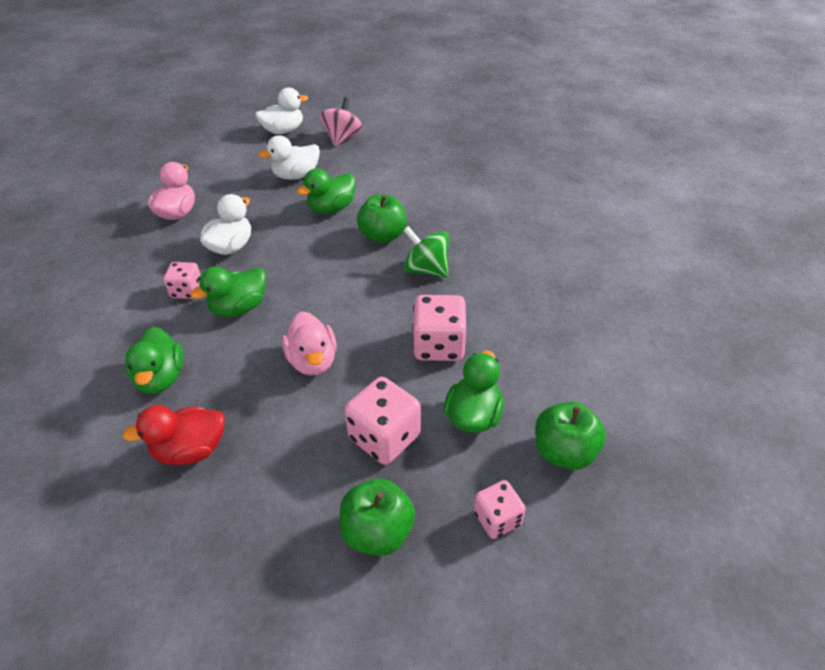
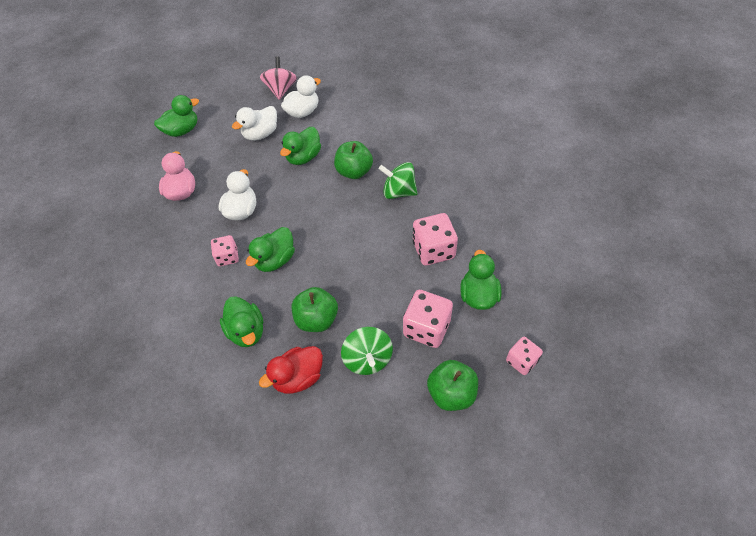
camera: 15 degrees left, 10 degrees up
white duck [255,88,308,134] -> white duck moved to [281,75,321,118]
pink duck [282,312,337,375] -> none
green apple [535,402,606,470] -> green apple moved to [292,287,338,332]
none -> green duck [154,95,199,137]
none -> green spinning top [341,327,393,375]

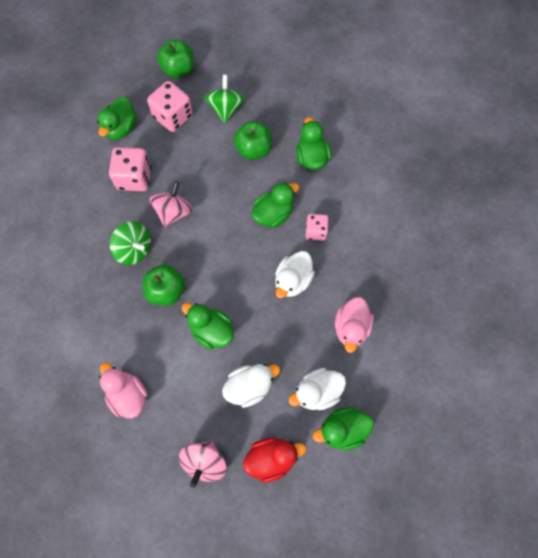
camera: 165 degrees left, 15 degrees up
red duck [259,346,323,394] -> red duck moved to [243,437,306,483]
green duck [280,127,321,165] -> green duck turned 105 degrees counterclockwise [182,303,234,350]
white duck [281,75,321,118] -> white duck moved to [288,368,346,411]
pink dice [506,337,543,375] -> none
none -> pink duck [99,362,148,419]
none -> pink spinning top [149,181,192,227]

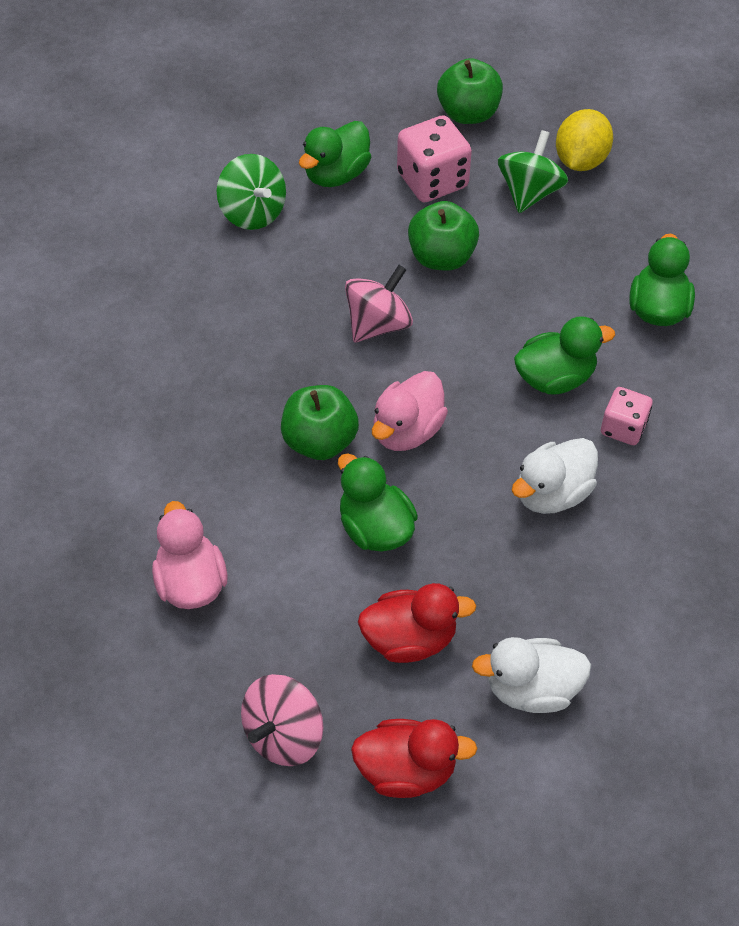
camera: 20 degrees right, 15 degrees down
pink dice [109,147,151,191] -> none
green spinning top [110,221,151,265] -> green spinning top moved to [217,154,286,230]
white duck [222,364,280,408] -> red duck [358,583,477,663]
green apple [234,121,272,160] -> green apple moved to [408,201,479,271]
green duck [313,407,374,450] -> none
pink duck [335,297,374,353] -> pink duck moved to [372,371,448,451]
none -> yellow lemon [556,109,613,171]

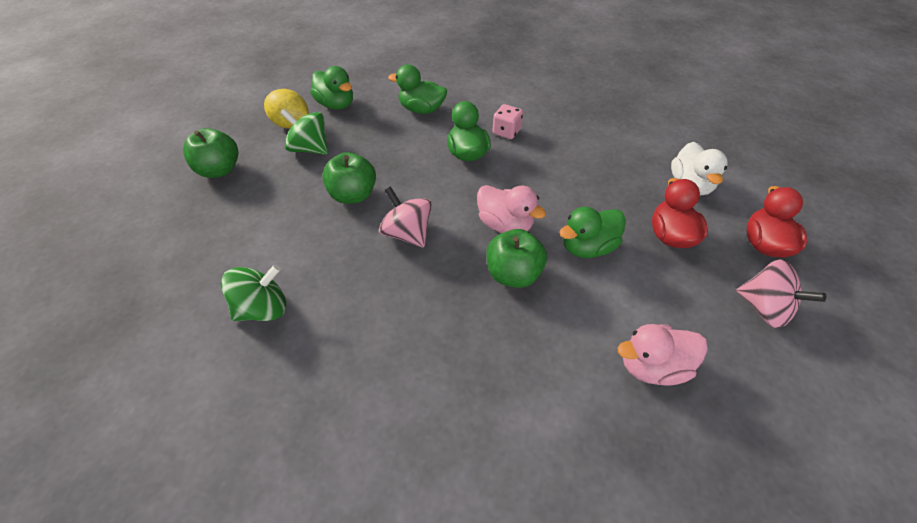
camera: 85 degrees left, 5 degrees down
green duck [299,121,371,187] -> green duck moved to [310,66,353,110]
pink dice [397,115,472,203] -> none
white duck [512,438,598,514] -> none

